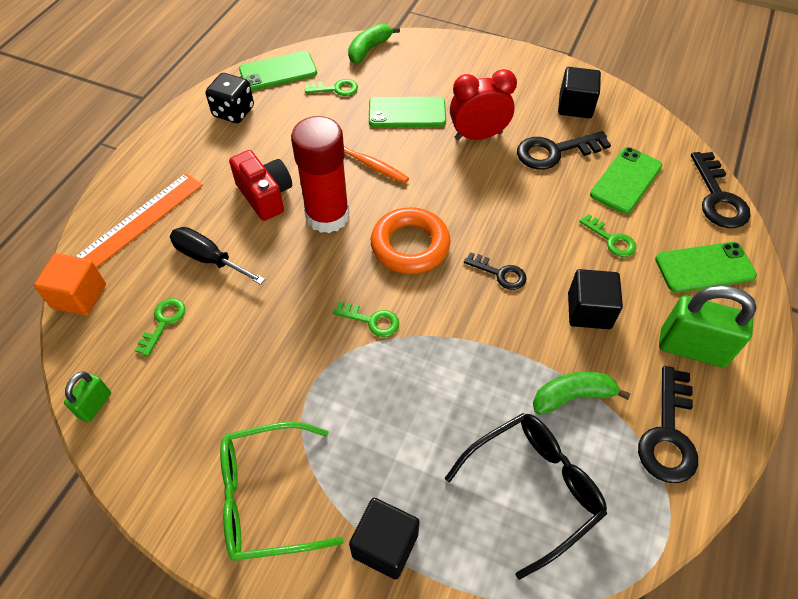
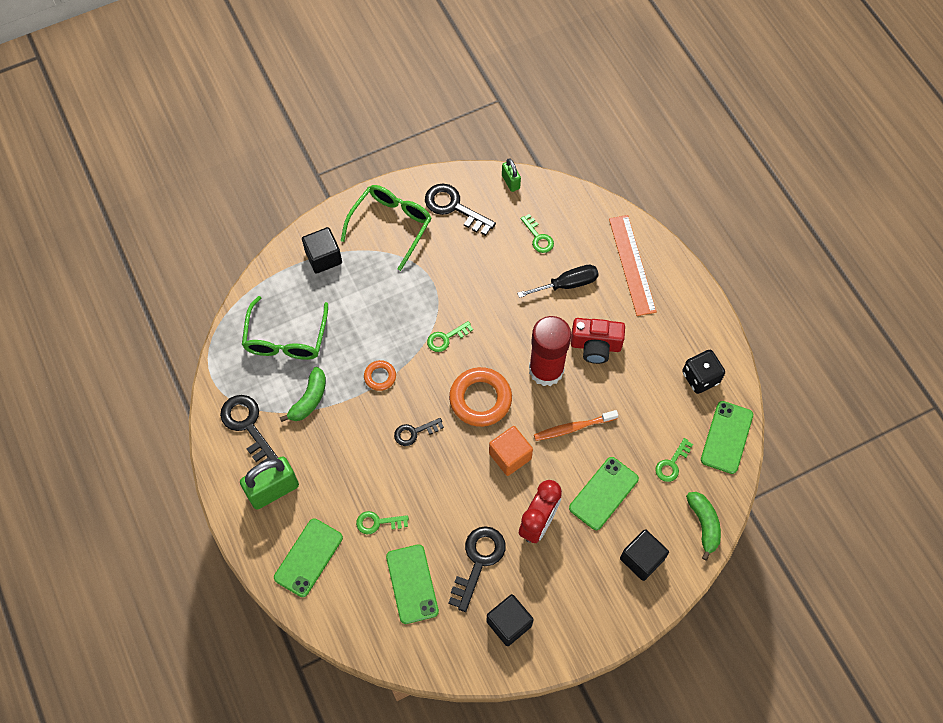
camera: 130 degrees right, 10 degrees up
orange cube [34,253,106,316] -> orange cube moved to [489,426,533,476]
black glasses [445,413,607,580] -> green glasses [242,296,328,360]
black cube [568,269,623,329] -> black cube moved to [620,529,669,581]
black key [691,152,751,228] -> black key moved to [425,184,496,236]
none -> orange ring [364,360,396,391]

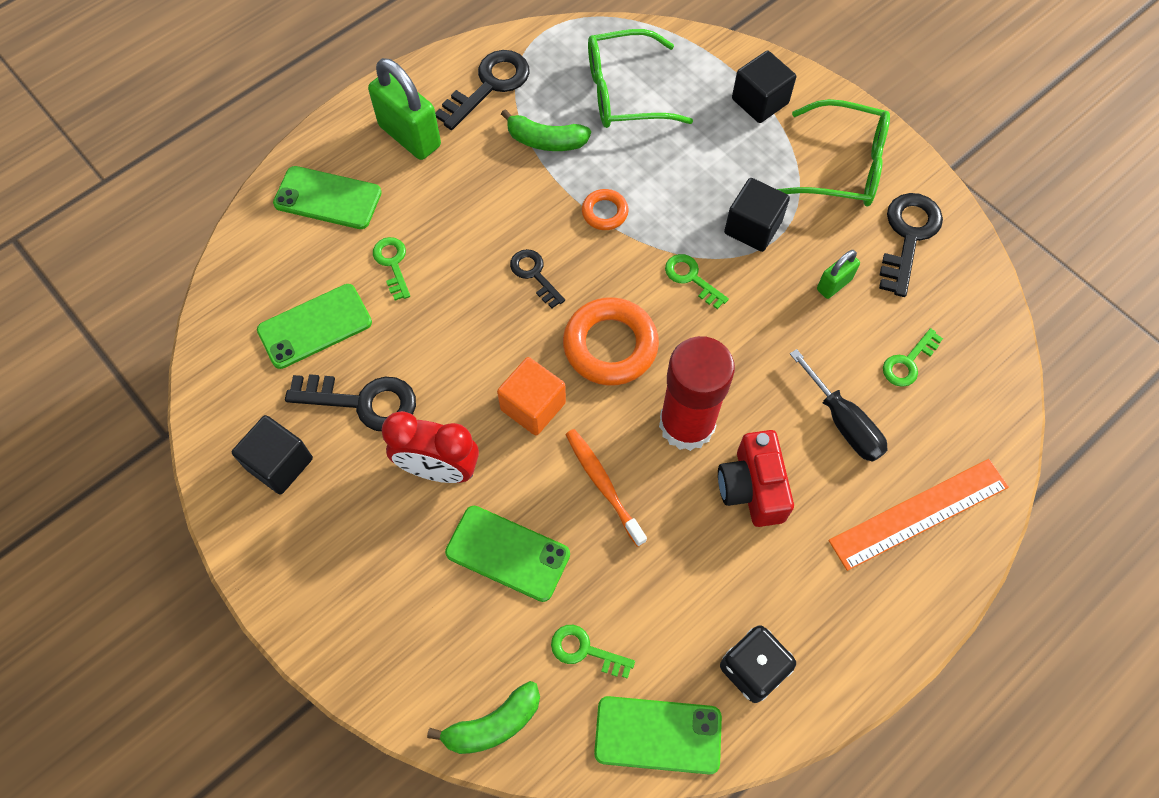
camera: 75 degrees right, 0 degrees up
green padlock [502,158,521,192] -> green padlock moved to [817,250,860,299]
black cube [620,529,669,581] -> black cube moved to [724,178,790,252]

